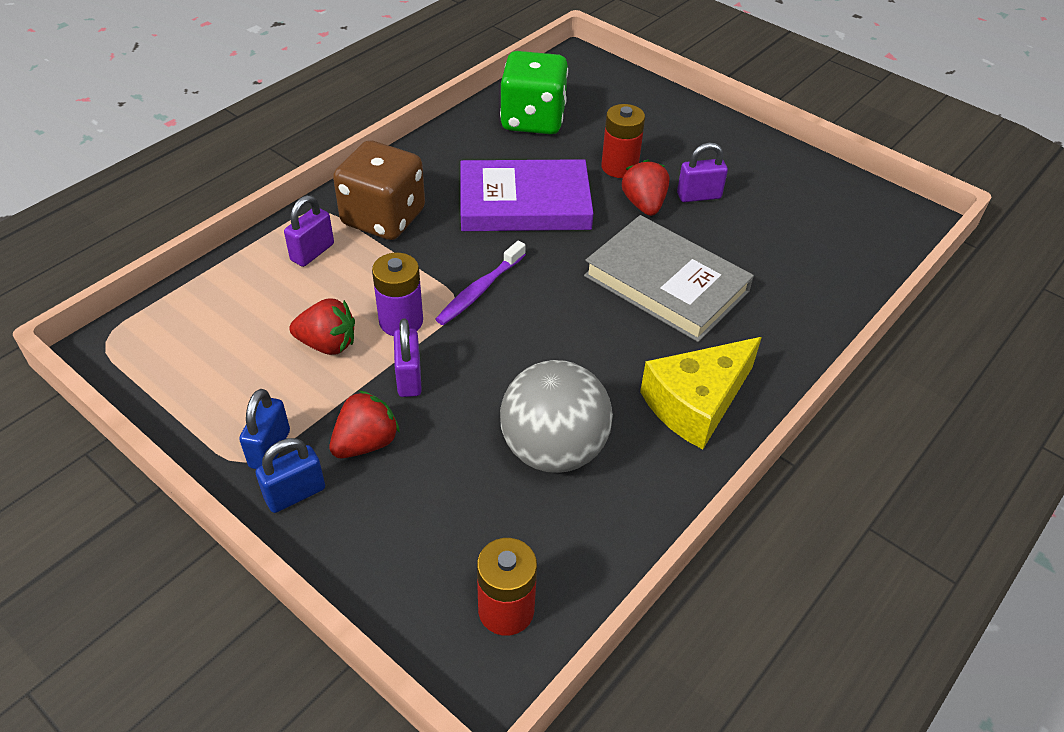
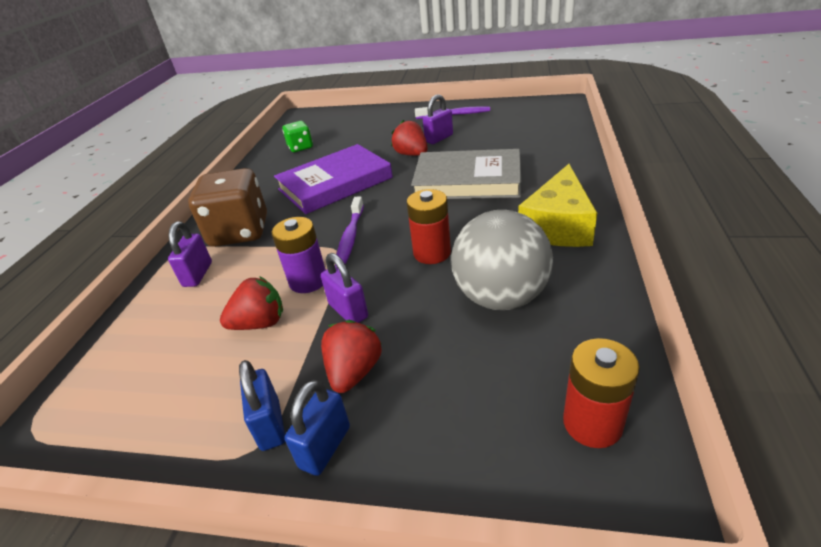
camera: 25 degrees left, 10 degrees down
green dice [500,51,568,134] -> green dice [282,121,313,152], size x0.53
red battery [601,104,645,178] -> red battery moved to [407,189,451,264]
none -> purple toothbrush [415,107,490,119]

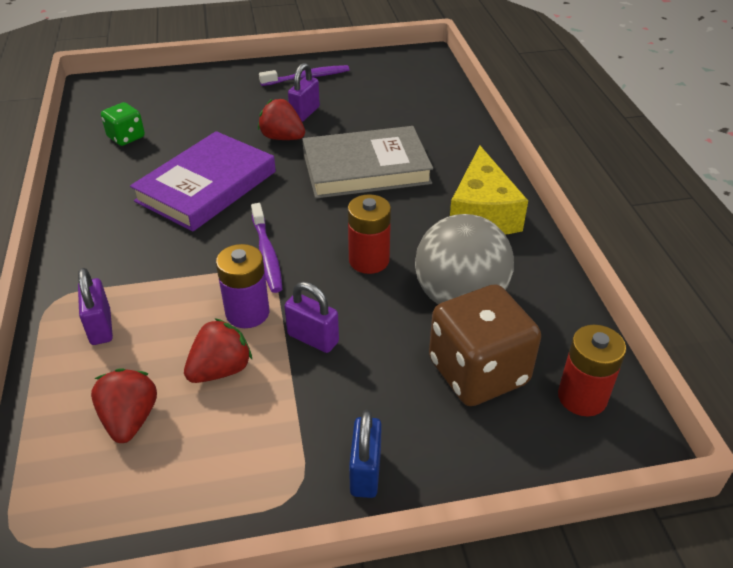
camera: 25 degrees left, 5 degrees up
brown dice [188,168,267,247] -> brown dice moved to [429,284,541,406]
blue padlock [239,360,285,451] -> none
red strawberry [321,320,382,393] -> red strawberry moved to [91,368,157,443]

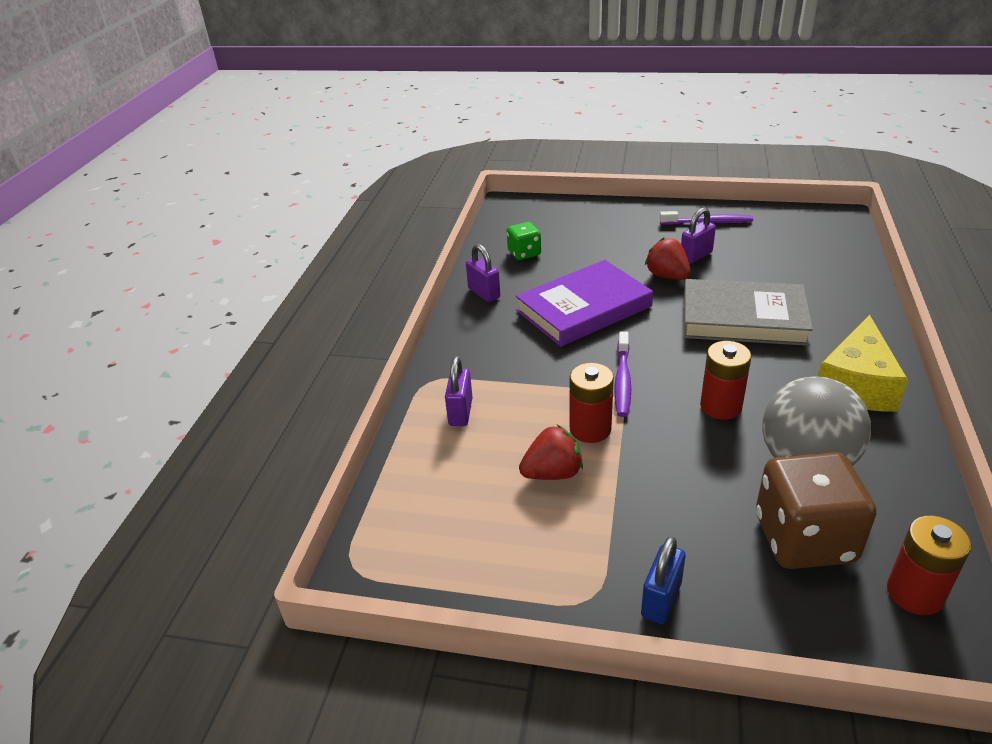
camera: 25 degrees right, 5 degrees down
red strawberry [91,368,157,443] -> none
purple battery [216,244,269,328] -> red battery [570,363,614,443]
purple padlock [284,282,339,353] -> purple padlock moved to [466,244,500,302]

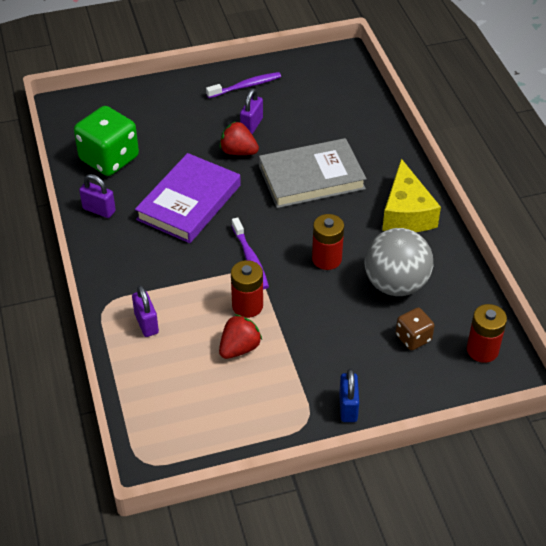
camera: 30 degrees left, 10 degrees up
green dice [507,222,541,260] -> green dice [74,106,139,176], size x1.89
brown dice [756,452,876,569] -> brown dice [396,308,434,350], size x0.53

